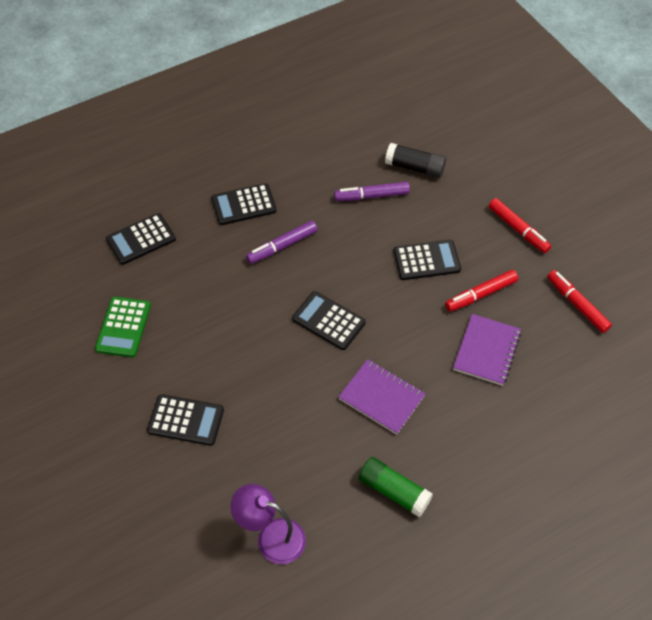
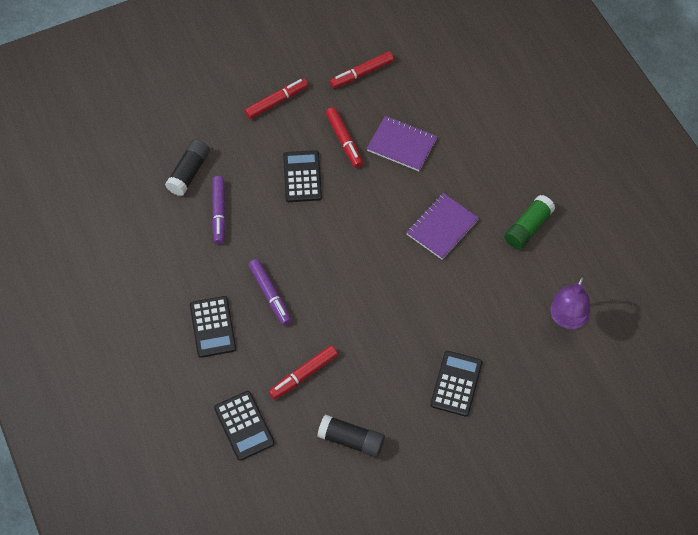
camera: 85 degrees left, 5 degrees up
green calculator [95,297,151,358] -> black glue stick [317,415,385,457]
black calculator [292,291,366,350] -> none
none -> red marker [269,345,338,400]

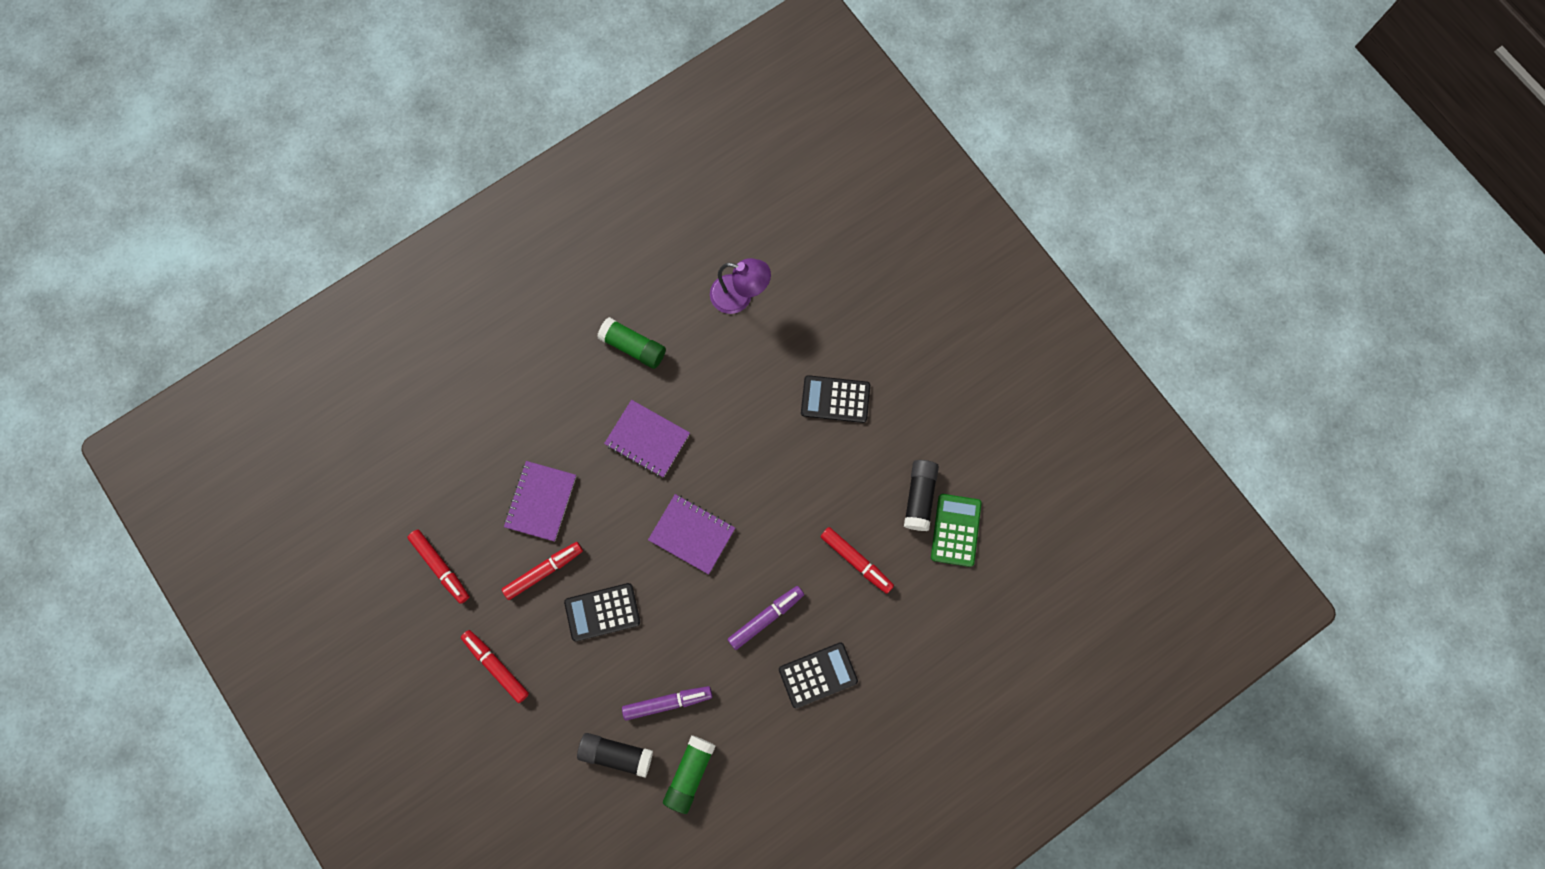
camera: 100 degrees left, 15 degrees up
black calculator [214,391,274,461] -> none
none -> purple notebook [648,494,735,574]
none -> green glue stick [663,735,716,814]
none -> green calculator [931,494,981,567]

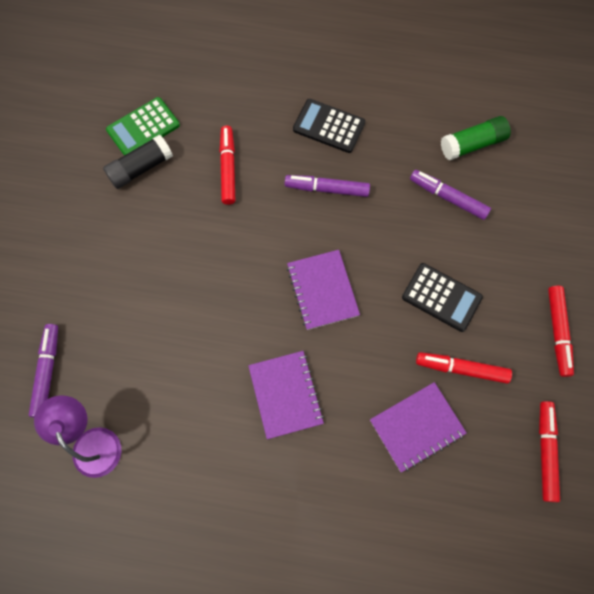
camera: 135 degrees left, 5 degrees down
black glue stick [577,733,653,778] -> none
green glue stick [597,317,666,369] -> none
black calculator [801,375,870,423] -> none
none -> purple marker [29,324,58,418]

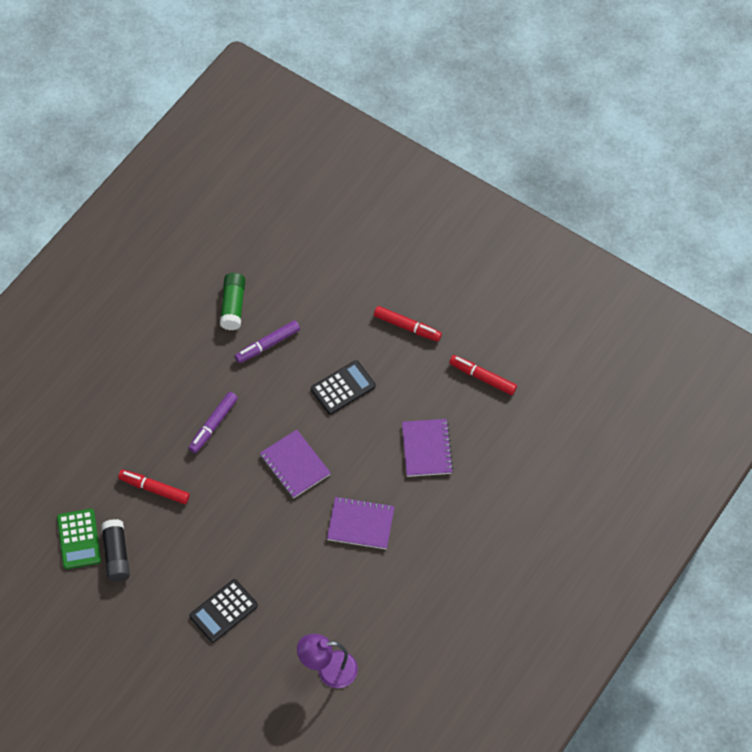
camera: 65 degrees left, 10 degrees down
purple marker [29,324,58,418] -> none
purple notebook [287,250,360,330] -> purple notebook turned 45 degrees clockwise [260,430,331,498]
black calculator [293,99,365,153] -> black calculator moved to [189,579,258,643]
red marker [416,352,512,384] -> none

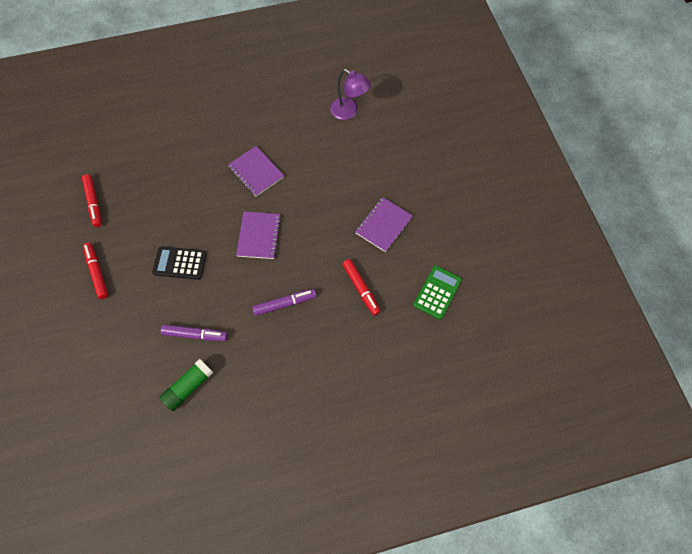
camera: 140 degrees left, 5 degrees up
black glue stick [101,519,130,582] -> none
black calculator [189,579,258,643] -> none
purple notebook [402,419,453,477] -> purple notebook moved to [355,197,413,252]

